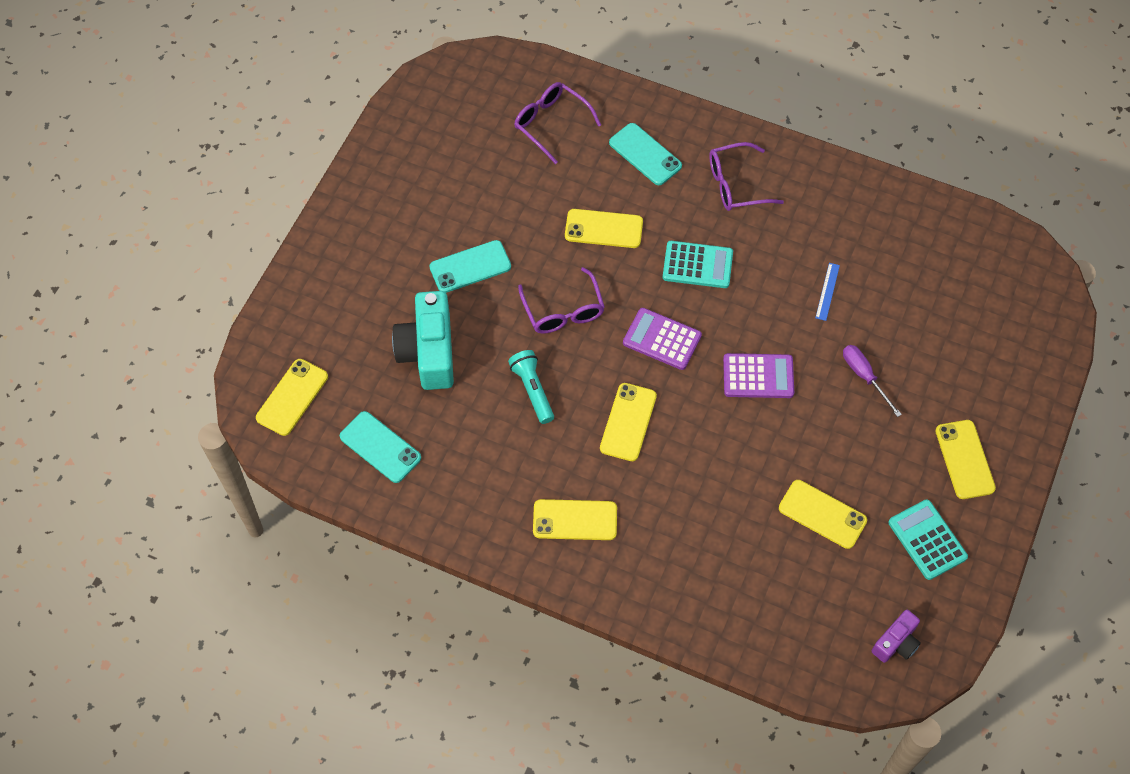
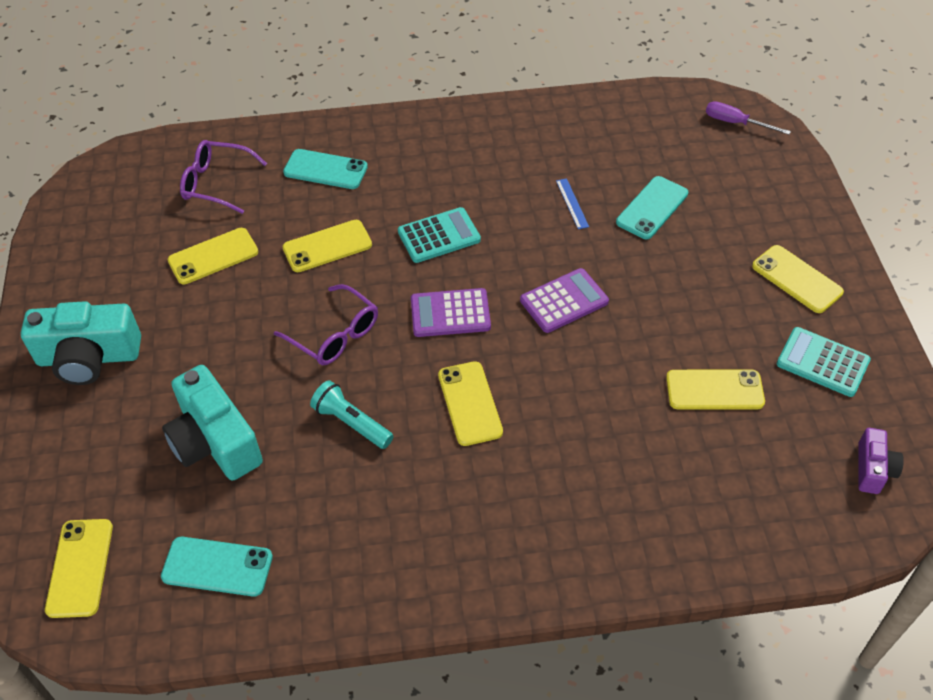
camera: 30 degrees left, 10 degrees down
turquoise phone [429,240,511,293] -> turquoise phone moved to [616,176,688,239]
yellow phone [533,499,617,540] -> yellow phone moved to [167,228,258,285]
purple glasses [709,142,784,211] -> none
purple screwdriver [843,345,902,417] -> purple screwdriver moved to [706,101,791,135]
none -> turquoise camera [21,301,141,385]

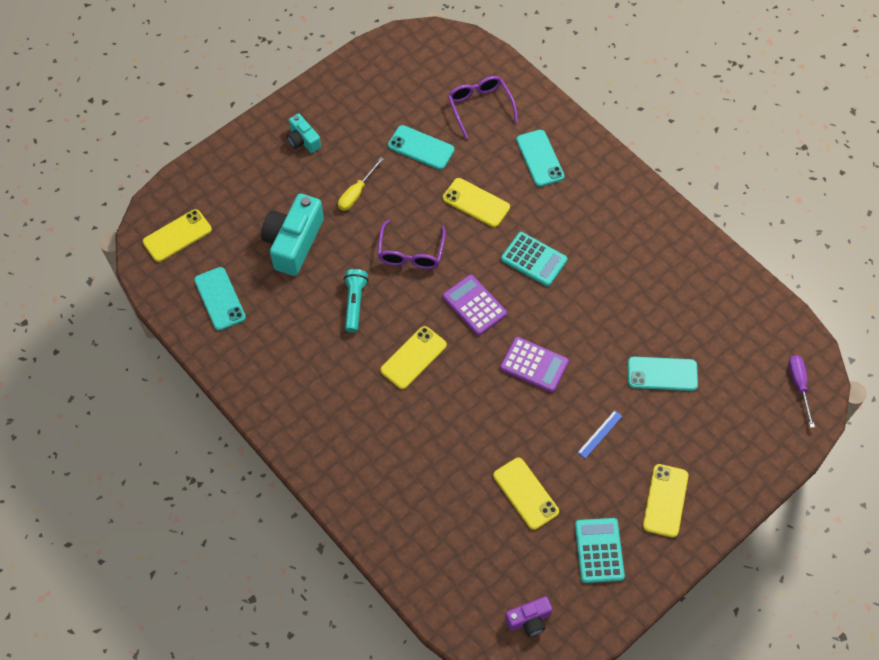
camera: 55 degrees right, 10 degrees up
turquoise camera [21,301,141,385] -> turquoise camera [287,113,321,153], size x0.53
yellow phone [167,228,258,285] -> turquoise phone [388,125,454,170]
blue ruler [556,178,589,229] -> blue ruler moved to [577,410,622,459]
none -> yellow screwdriver [338,157,384,211]

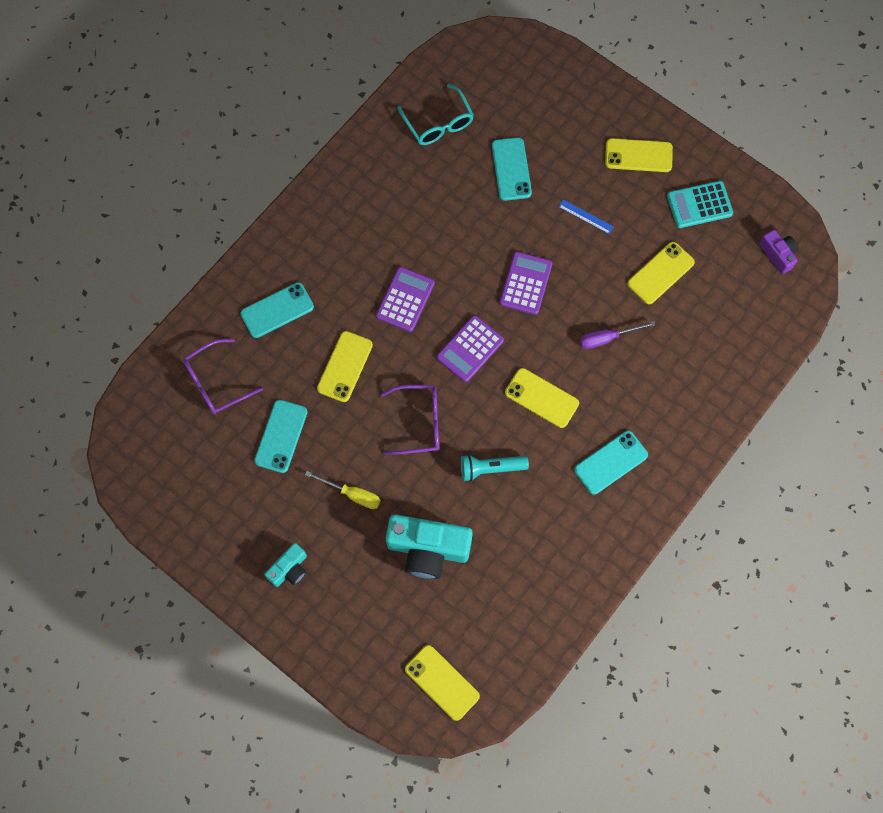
camera: 100 degrees left, 10 degrees up
turquoise phone [194,267,246,331] -> turquoise phone moved to [574,431,648,494]
turquoise calculator [501,232,568,286] -> purple calculator [376,267,435,332]
purple screwdriver [789,355,815,428] -> purple screwdriver moved to [580,321,655,349]
none -> turquoise glasses [397,84,474,145]

